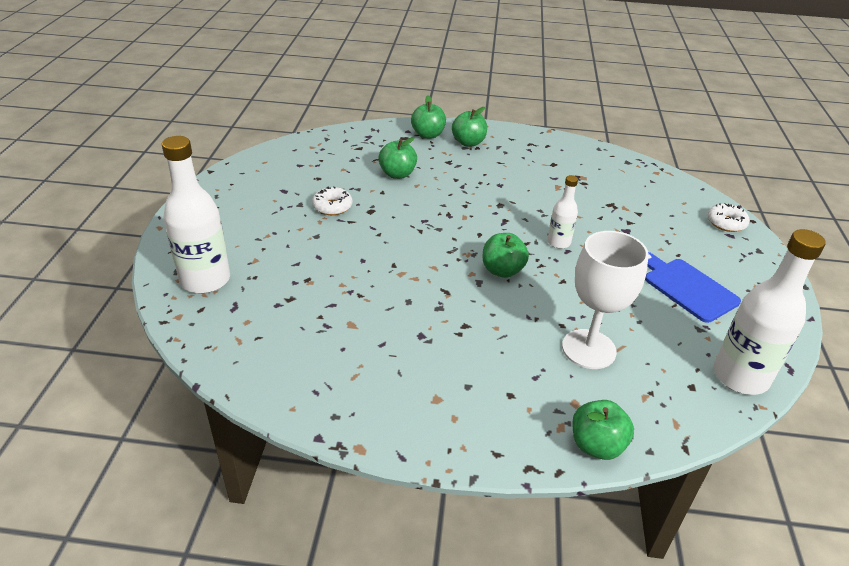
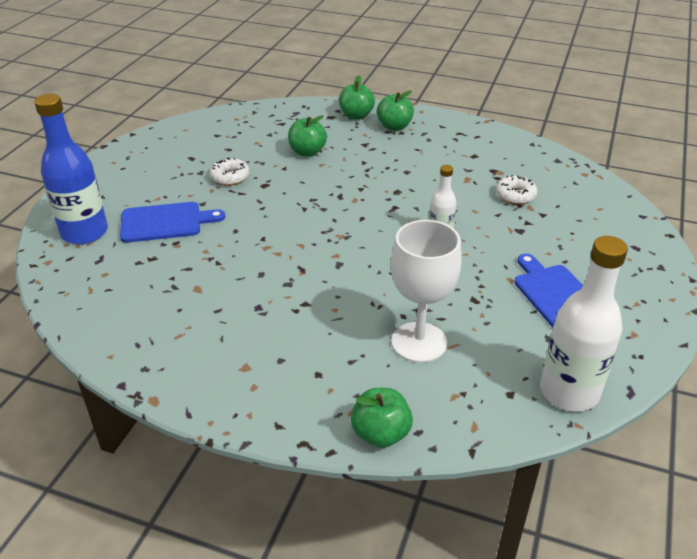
camera: 15 degrees right, 0 degrees up
white bottle [162,136,230,294] -> blue bottle [34,94,108,245]
green apple [482,233,529,278] -> none
white donut [707,203,750,232] -> white donut moved to [496,175,537,205]
none -> blue cutting board [120,202,225,243]

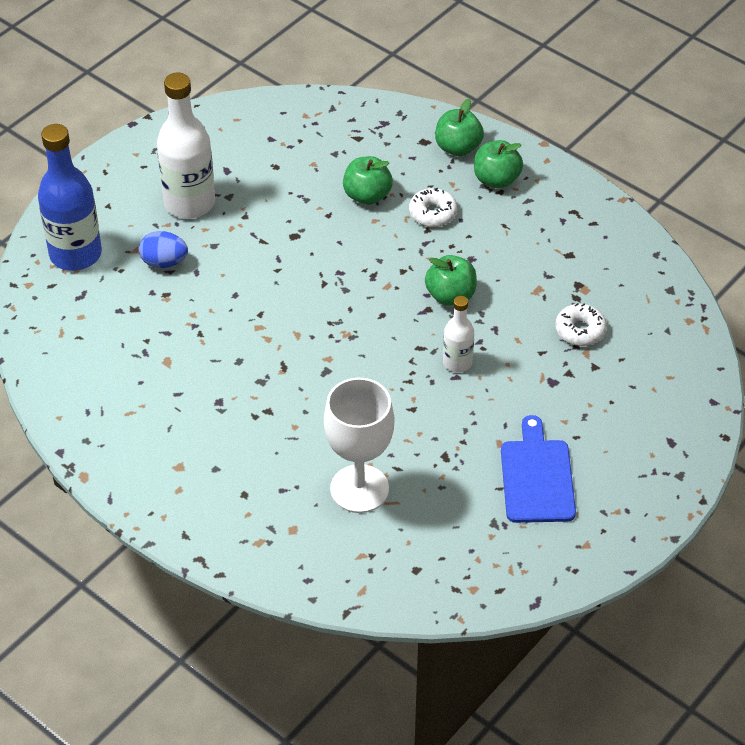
camera: 20 degrees right, 10 degrees up
blue cutting board [120,202,225,243] -> blue egg [139,231,188,268]
white donut [209,158,249,186] -> white donut moved to [409,188,457,227]
green apple [351,388,413,448] -> green apple moved to [425,255,477,306]
white bottle [540,236,628,412] -> white bottle moved to [157,73,215,219]

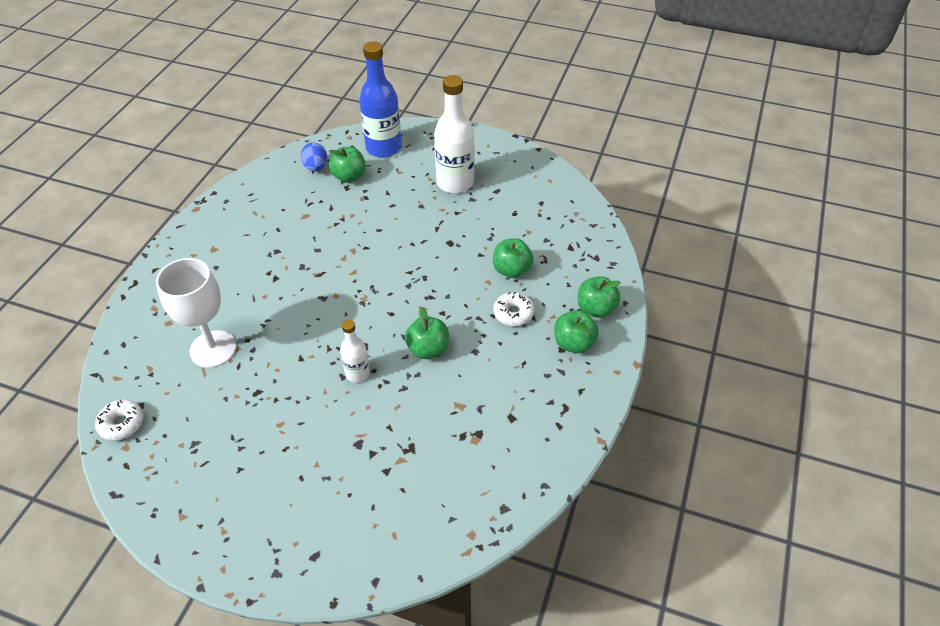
camera: 70 degrees right, 0 degrees up
blue egg [139,231,188,268] -> blue egg moved to [301,142,327,172]
blue cutting board [501,415,576,523] -> none
white donut [555,303,607,346] -> white donut moved to [95,399,144,441]
none -> green apple [329,147,366,183]

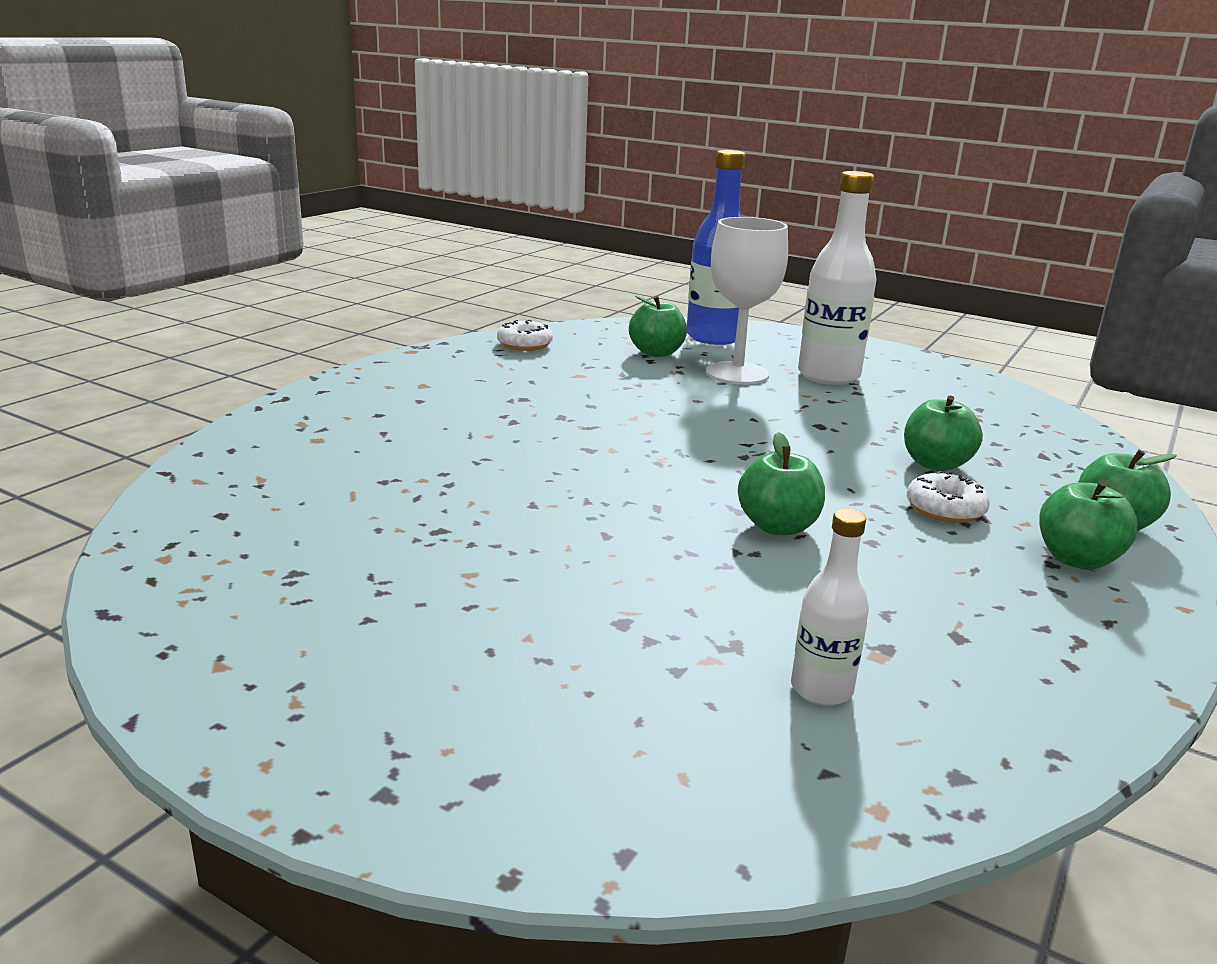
camera: 10 degrees right, 25 degrees down
white donut [95,399,144,441] -> white donut moved to [497,320,553,351]
white goblet [156,258,236,368] -> white goblet moved to [706,217,788,385]
blue egg [301,142,327,172] -> none
white bottle [340,320,370,382] -> white bottle moved to [791,508,869,706]

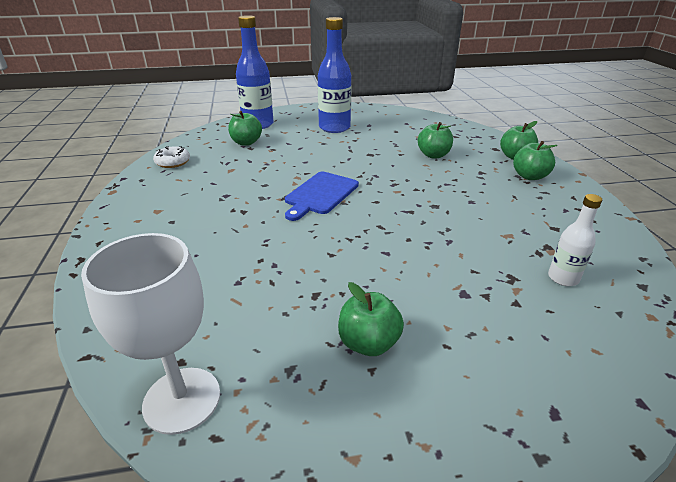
camera: 40 degrees left, 10 degrees up
white goblet [706,217,788,385] -> white goblet moved to [81,233,220,435]
green apple [738,432,825,535] -> green apple moved to [338,282,404,356]
white bottle [798,171,877,385] -> blue bottle [318,17,352,133]
white donut [907,471,990,523] -> none
none -> blue cutting board [285,172,359,221]

